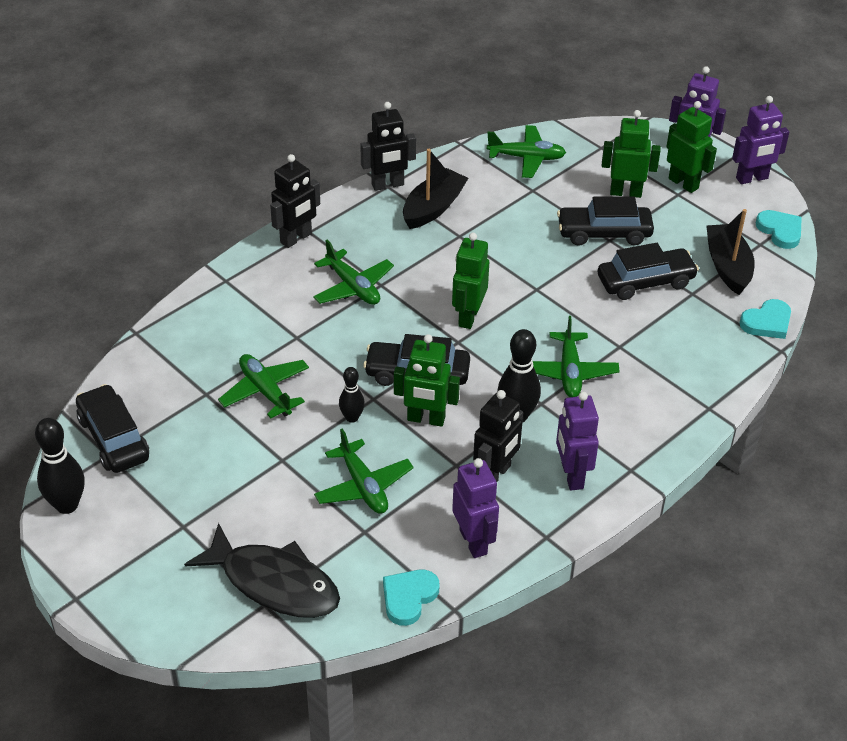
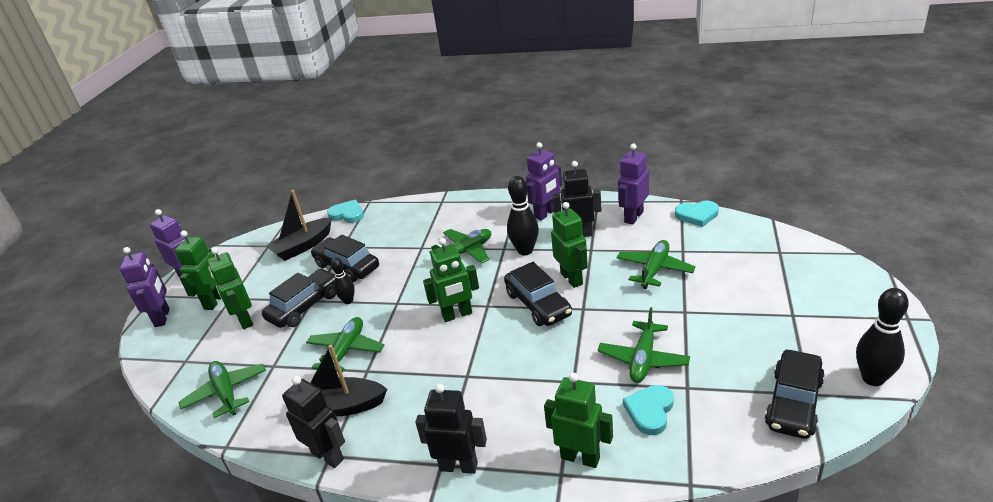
camera: 120 degrees left, 10 degrees down
black fish [184,523,340,618] -> none
green plane [313,240,394,305] -> green plane moved to [306,317,384,372]
black bowling pin [339,367,365,423] -> black bowling pin moved to [331,258,355,304]
black car [557,196,654,246] -> black car turned 105 degrees counterclockwise [262,268,336,328]
turquoise heart [756,210,802,249] -> turquoise heart moved to [623,385,674,435]
none -> green robot [544,373,613,468]

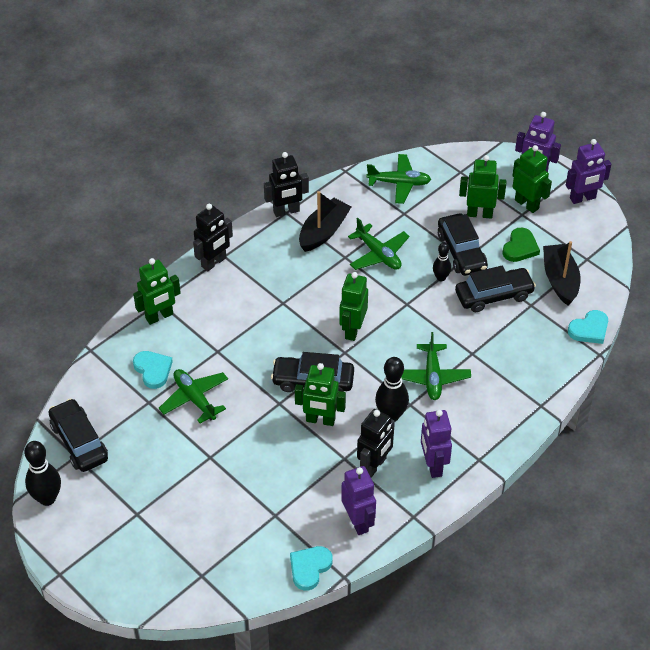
camera: 120 degrees right, 15 degrees up
green plane [617,240,696,289] -> none
none -> green heart [502,228,540,262]

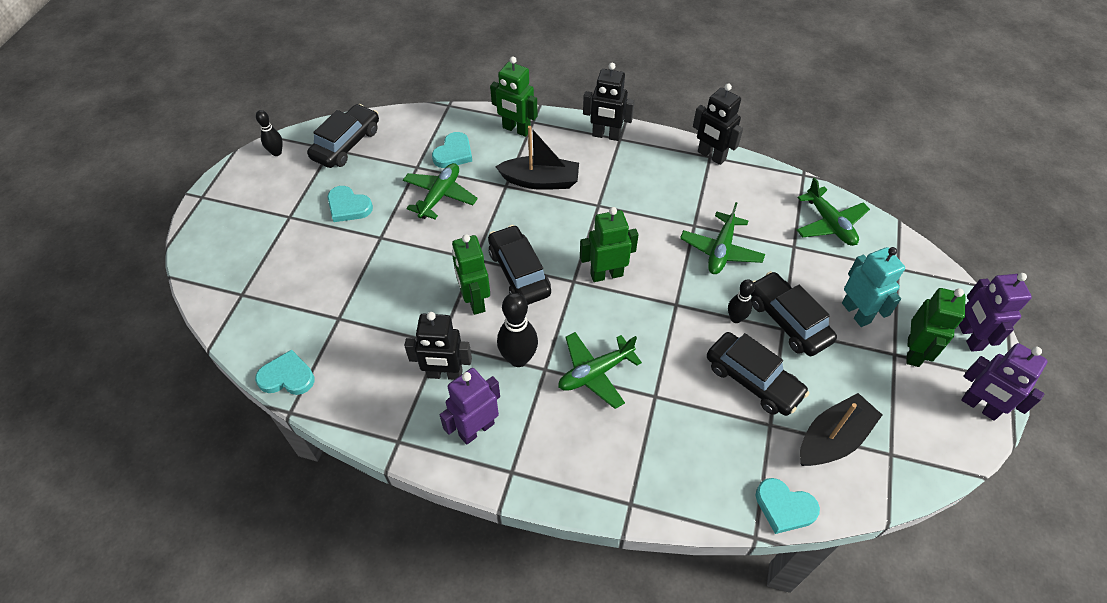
camera: 60 degrees right, 5 degrees up
black bowling pin [24,441,61,506] -> black bowling pin [256,110,283,156], size x0.60
black boat [299,191,352,252] -> black boat moved to [495,126,579,190]
purple robot [341,466,376,535] -> none
black car [438,213,488,276] -> black car turned 105 degrees clockwise [751,271,837,356]
green robot [459,155,506,218] -> turquoise robot [842,247,905,327]
green heart [502,228,540,262] -> none
none -> turquoise heart [327,186,373,222]

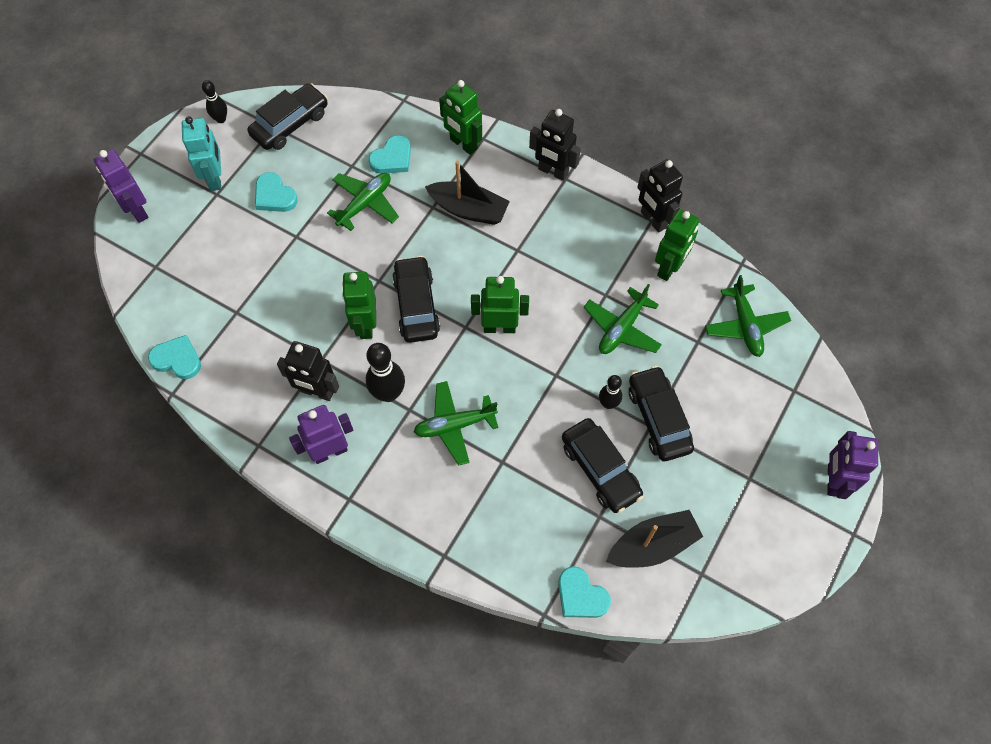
camera: 15 degrees right, 10 degrees up
turquoise robot [842,247,905,327] -> turquoise robot moved to [182,116,221,191]
green robot [906,288,965,367] -> green robot moved to [655,209,699,281]
purple robot [961,343,1048,421] -> purple robot moved to [94,149,149,223]

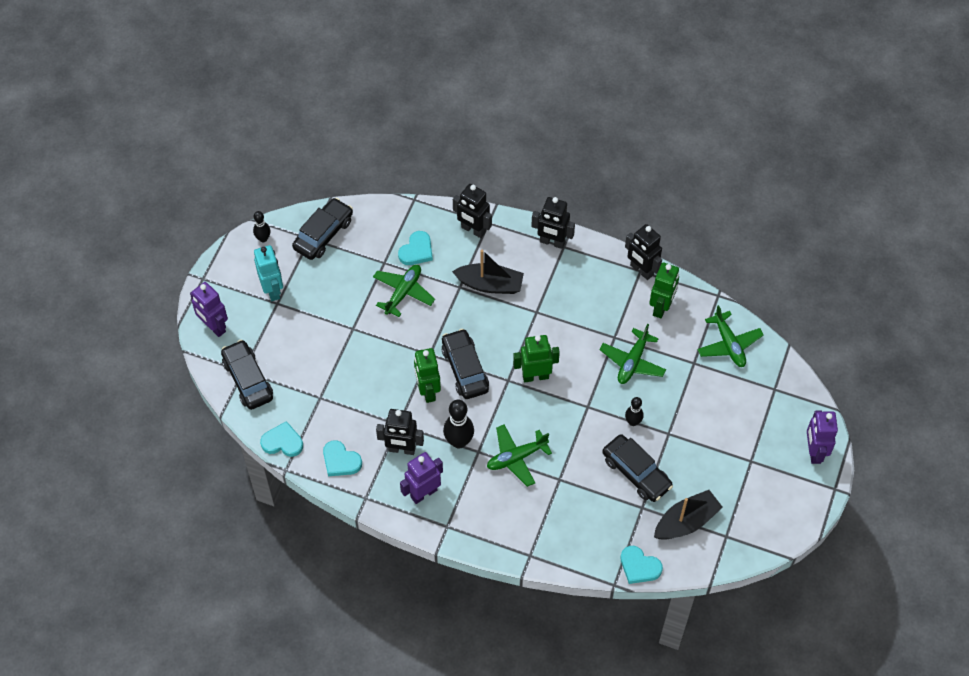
camera: 10 degrees left, 5 degrees down
turquoise heart [255,172,298,212] -> turquoise heart moved to [323,440,362,476]
green robot [439,80,482,155] -> black robot [453,184,492,238]
black car [629,366,694,461] -> black car moved to [221,340,273,410]

